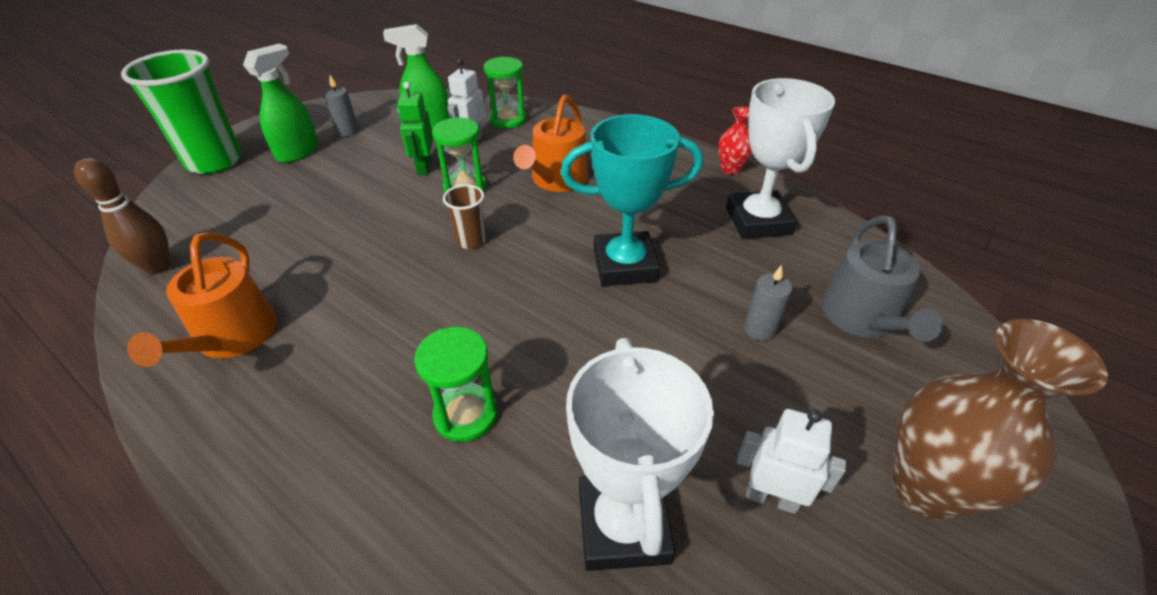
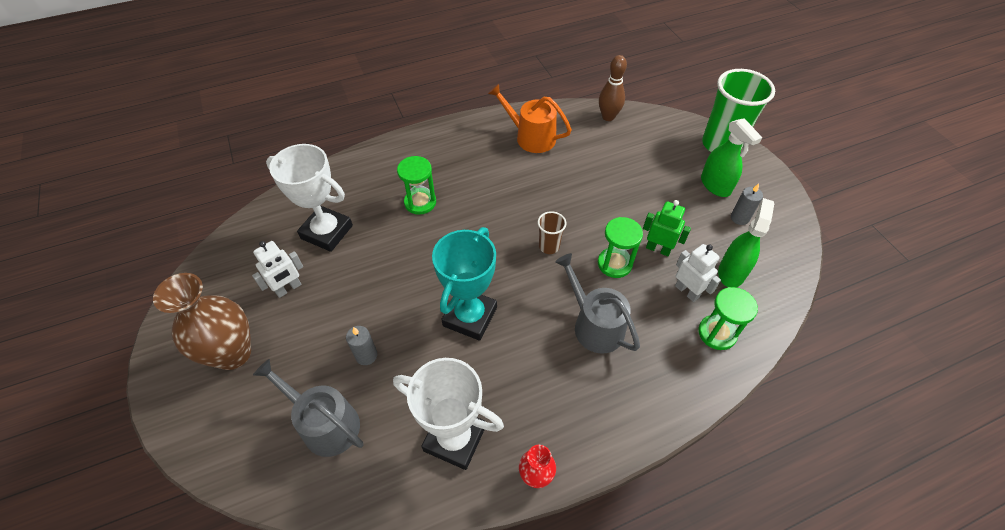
camera: 120 degrees right, 10 degrees up
orange watering can [513,95,588,192] -> grey watering can [555,253,640,354]

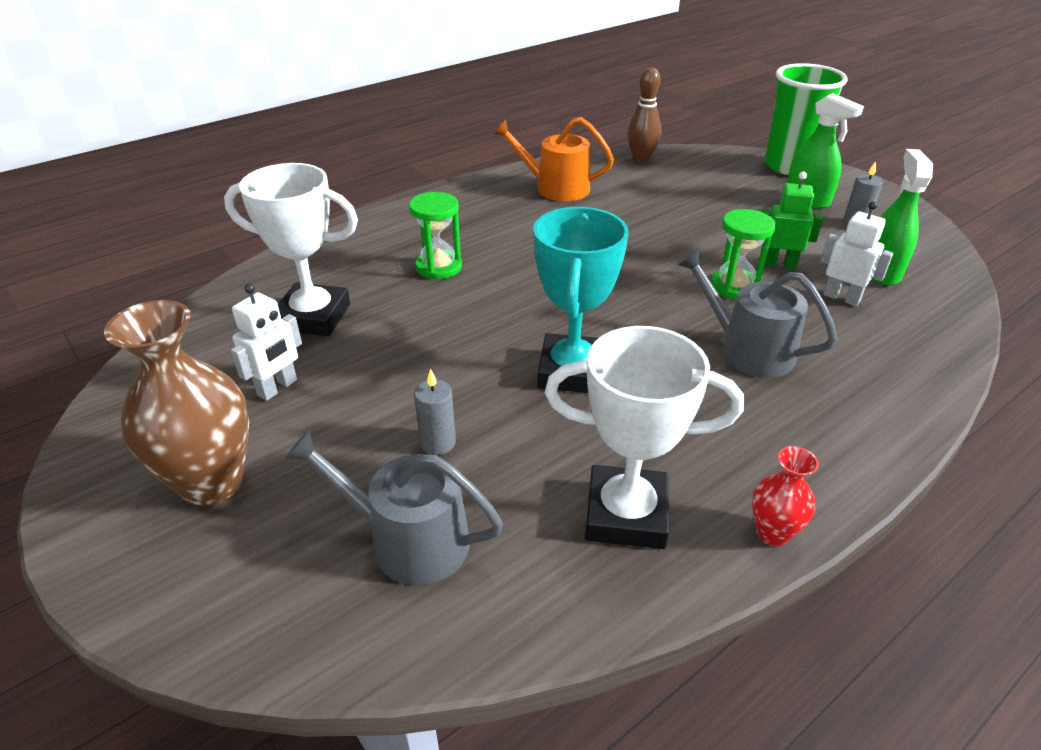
camera: 15 degrees left, 15 degrees down
brown cup [538,211,566,254] -> none
green hourglass [698,287,758,350] -> none

